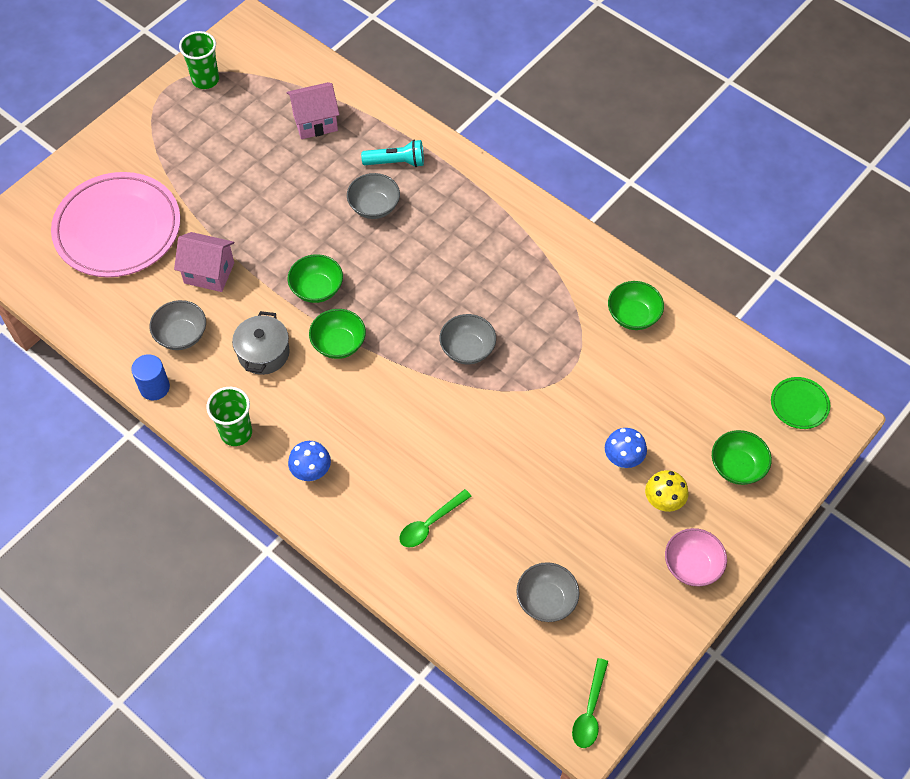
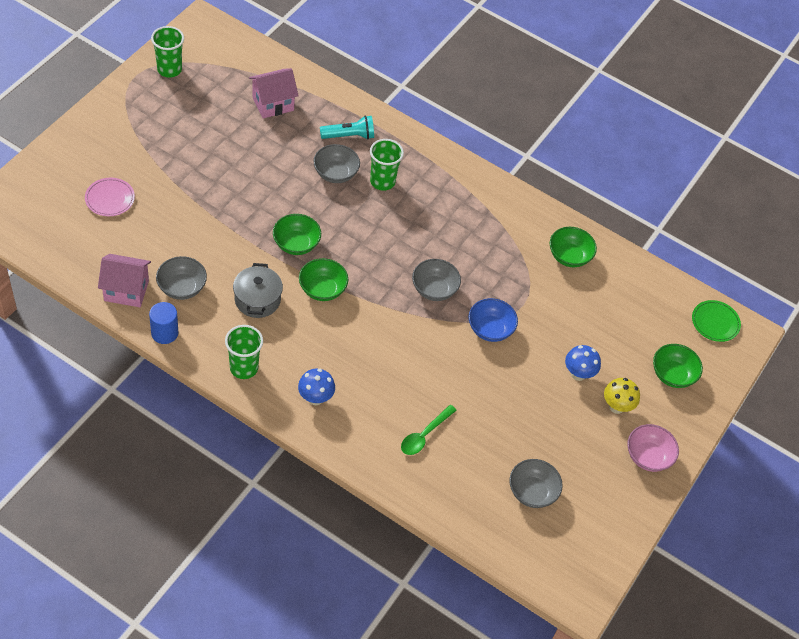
camera: 15 degrees left, 5 degrees down
pink plate [51,172,180,277] -> pink plate [85,178,135,216], size x0.43
pink house [174,232,234,292] -> pink house moved to [98,254,151,307]
green spoon [572,658,608,748] -> none
none -> green cup [370,139,404,190]
none -> blue bowl [469,298,518,342]

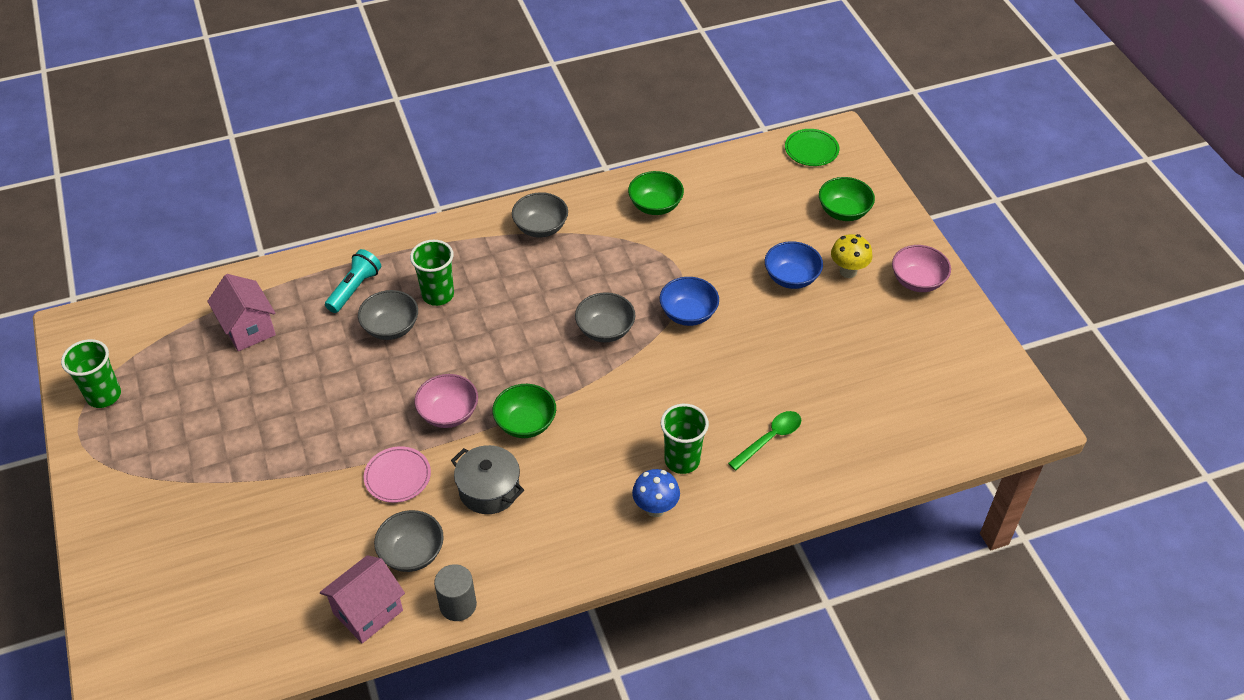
camera: 45 degrees left, 5 degrees down
pink plate [85,178,135,216] -> pink plate moved to [364,446,431,503]
blue cylinder [149,302,178,344] -> grey cylinder [434,564,477,621]
green cup [225,325,263,379] -> green cup moved to [661,404,709,474]
pink house [249,68,299,118] -> pink house turned 45 degrees counterclockwise [207,274,276,351]
green bowl [273,214,321,255] -> pink bowl [415,374,478,428]
green spoon [401,405,457,455] -> green spoon turned 120 degrees counterclockwise [728,411,801,470]
grey bowl [509,459,563,508] -> grey bowl moved to [512,192,568,238]
blue mushroom [565,345,601,381] -> blue bowl [765,241,823,289]

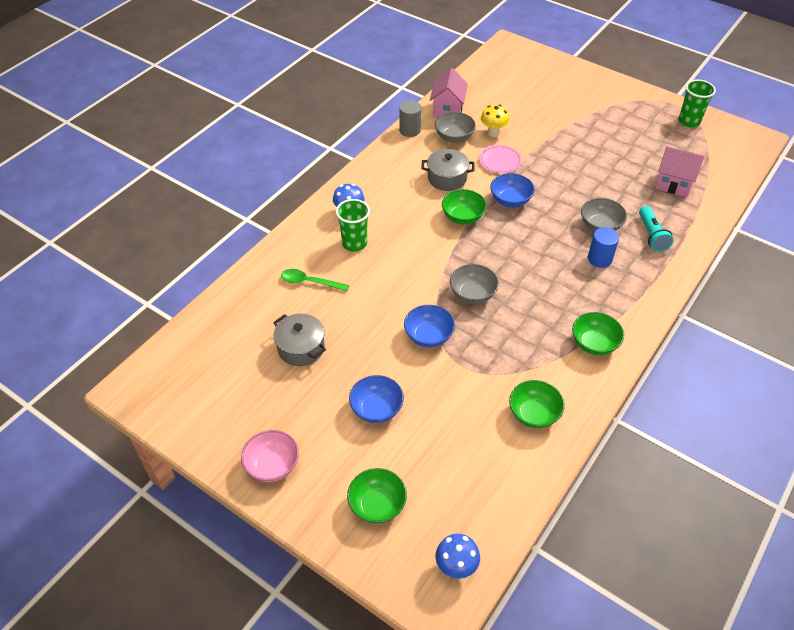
camera: 145 degrees right, 0 degrees up
green cup [410,240,454,306] -> blue cylinder [588,227,619,268]
pink bowl [415,374,478,428] -> blue bowl [490,173,535,207]
grey bowl [512,192,568,238] -> green bowl [572,312,624,355]
green spoon [728,411,801,470] -> green spoon turned 90 degrees clockwise [281,269,349,291]
green plate [785,129,839,166] -> blue mushroom [435,534,480,579]
yellow mushroom [831,234,872,278] -> yellow mushroom moved to [481,105,510,137]
none -> grey pot [273,313,326,366]

